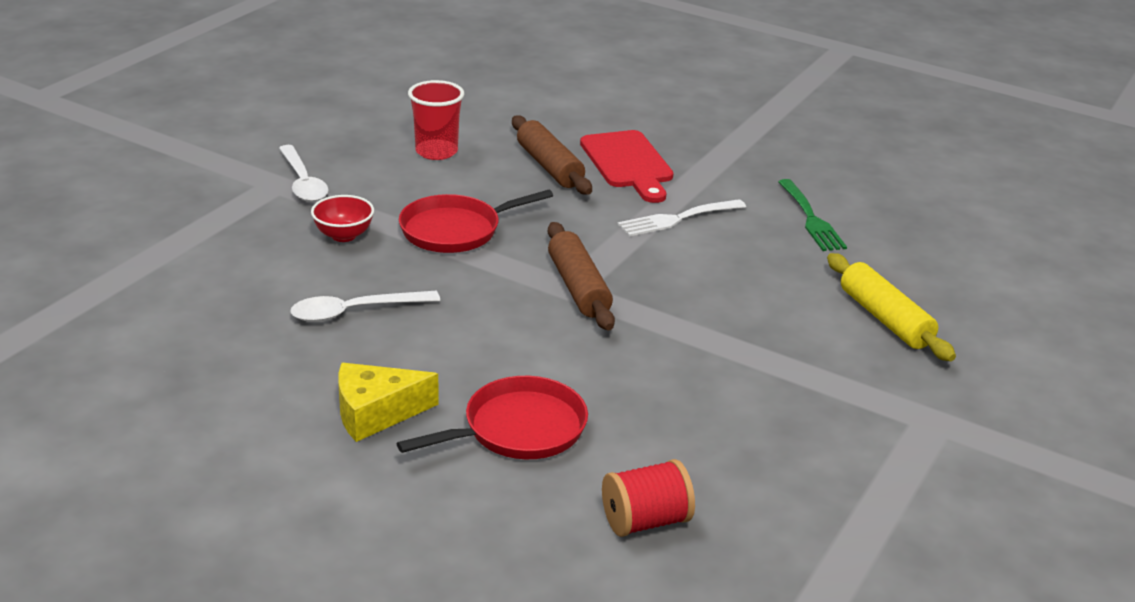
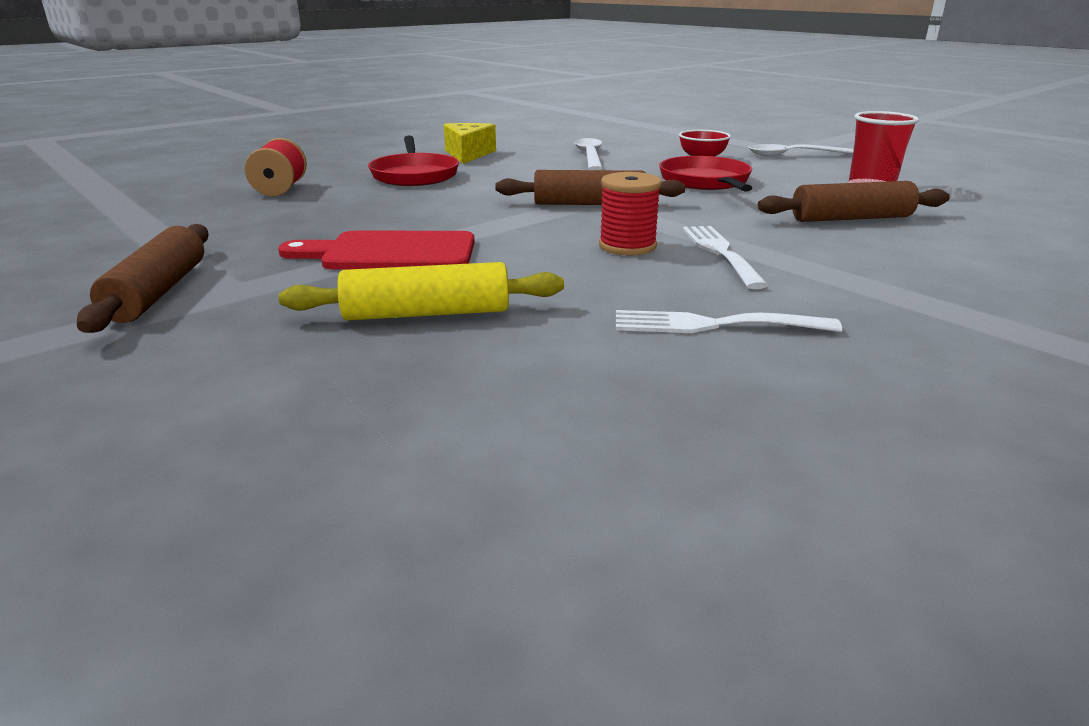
camera: 110 degrees right, 5 degrees down
red cutting board [580,130,673,203] -> red cutting board moved to [278,231,475,270]
green fork [778,179,847,251] -> white fork [616,310,842,333]
none -> brown rolling pin [77,224,209,333]
none -> red spool [599,172,662,255]

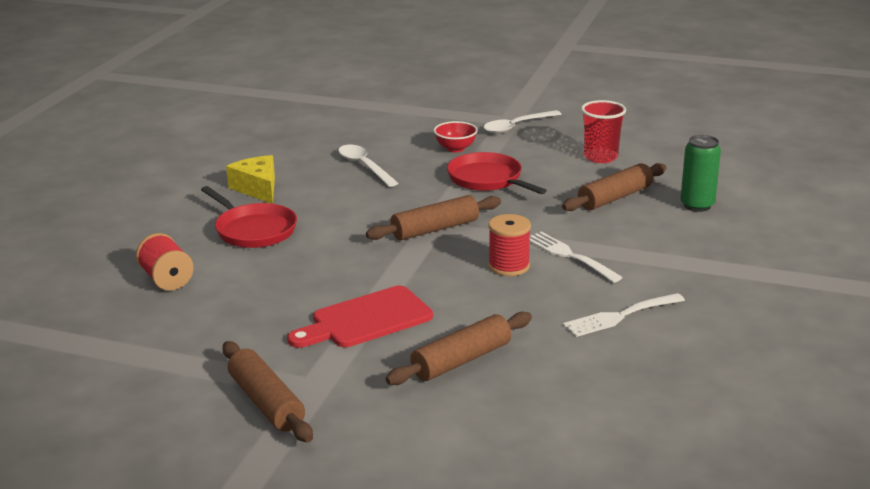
camera: 30 degrees left, 0 degrees up
yellow rolling pin [279,262,564,321] -> brown rolling pin [386,312,532,385]
none -> green can [680,135,721,212]

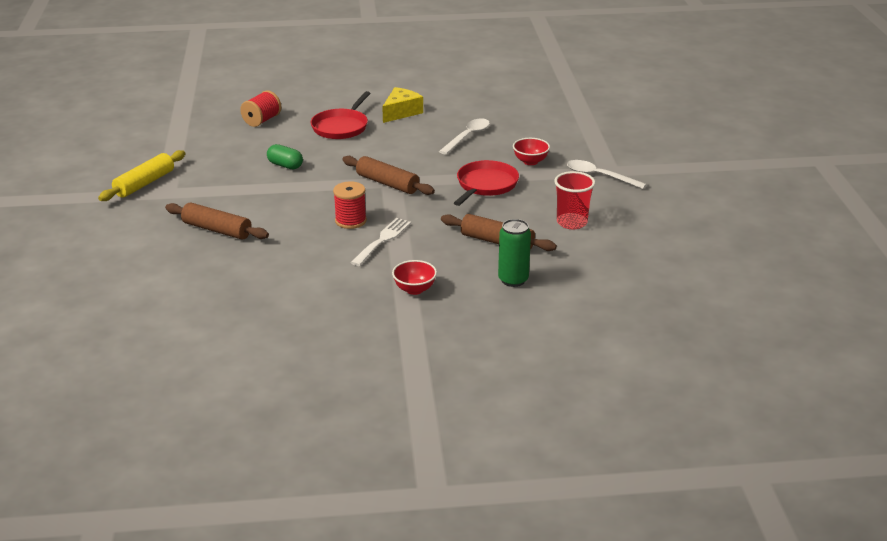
camera: 65 degrees right, 5 degrees up
brown rolling pin [223,341,313,442] -> yellow rolling pin [98,150,186,201]
red cutting board [287,286,433,348] -> none
white fork [563,293,685,337] -> none
none -> green capsule [267,144,303,169]
none -> red bowl [392,260,437,295]

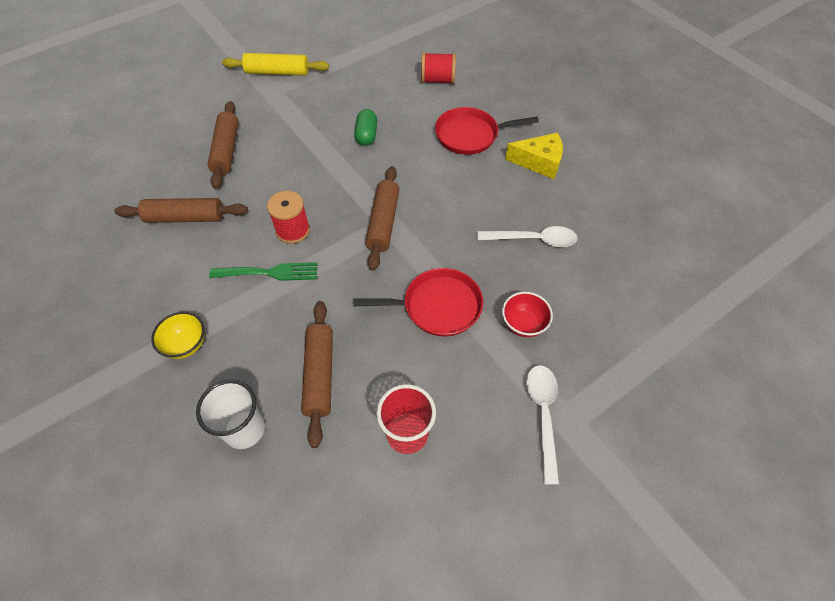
camera: 60 degrees right, 25 degrees up
white fork [351,218,411,266] -> green fork [209,262,318,281]
red bowl [392,260,437,295] -> yellow bowl [151,312,204,359]
green can [498,219,531,287] -> white cup [196,379,265,449]
none -> brown rolling pin [114,198,248,223]

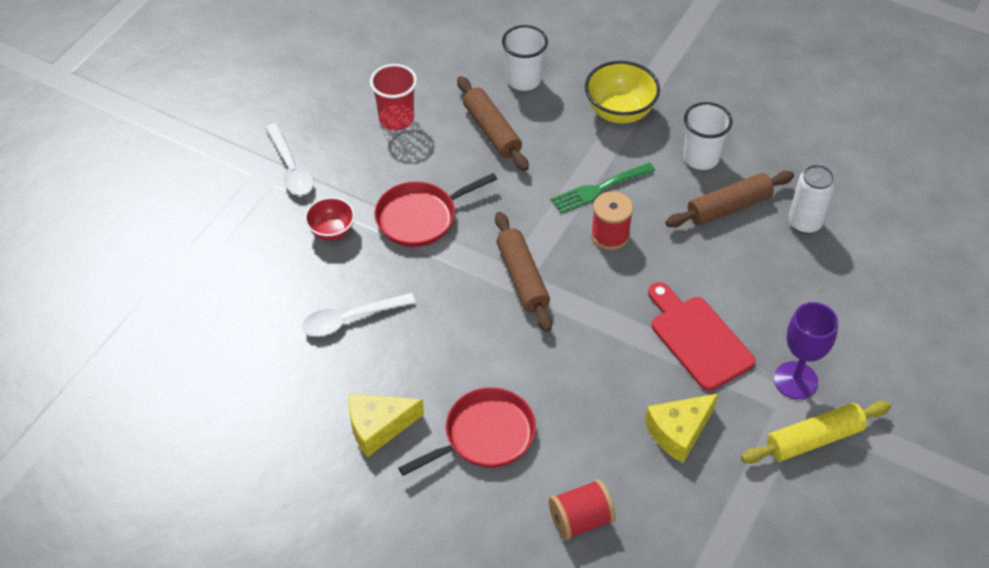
camera: 155 degrees right, 5 degrees down
yellow bowl [151,312,204,359] -> yellow bowl [585,61,660,124], size x1.59
brown rolling pin [207,101,239,189] -> none
green capsule [354,109,377,146] -> none
none -> yellow cheese [645,393,718,463]
none -> red cutting board [648,282,755,391]
none -> white cup [683,102,733,170]
none -> purple goblet [774,302,838,399]
none -> white can [789,164,835,234]

